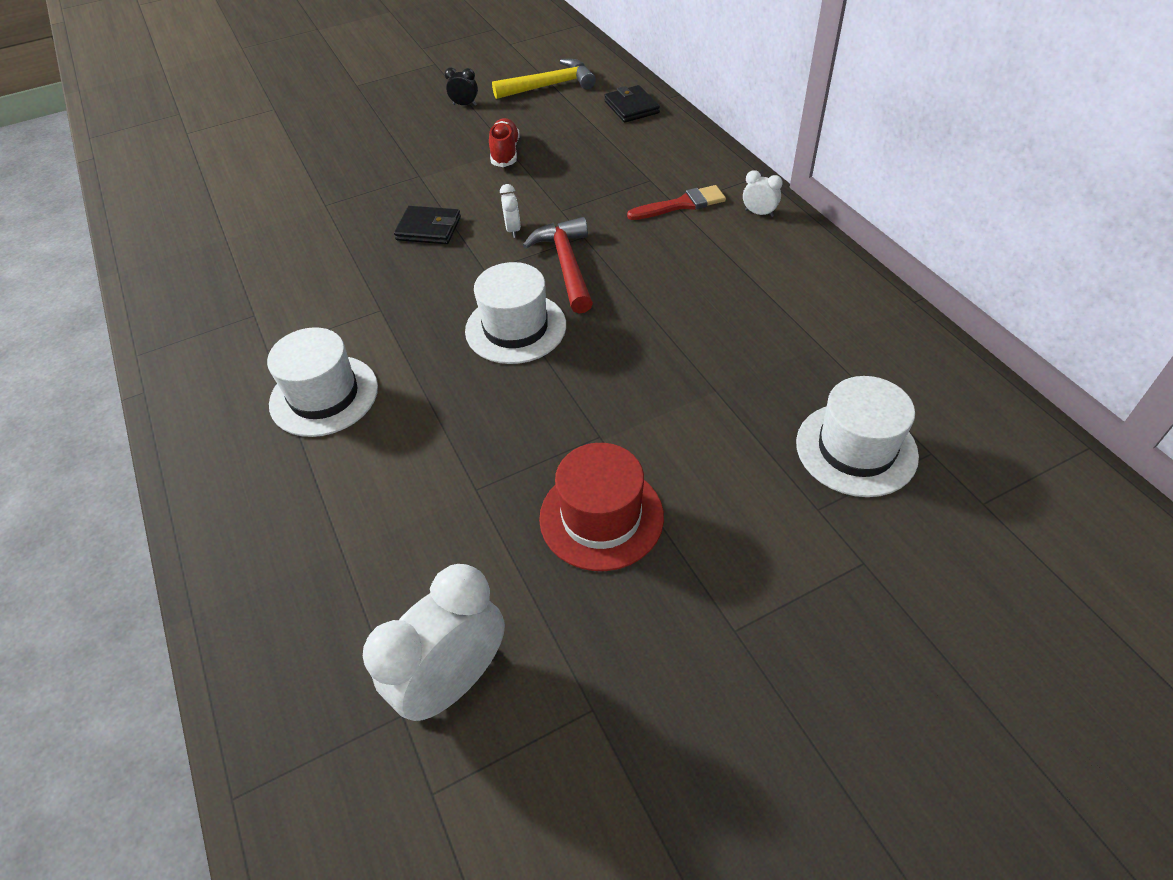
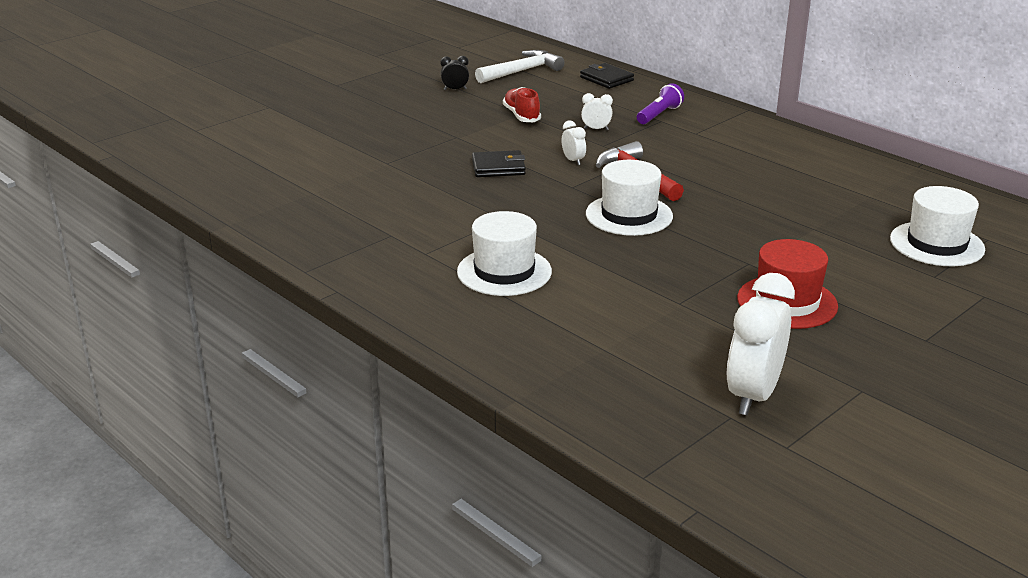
camera: 20 degrees left, 20 degrees down
yellow hammer [492,59,596,99] -> white hammer [475,50,564,83]
red brush [627,185,726,220] -> none
white clock [743,170,783,217] -> white clock moved to [581,93,613,130]
none -> purple flashlight [637,83,684,124]

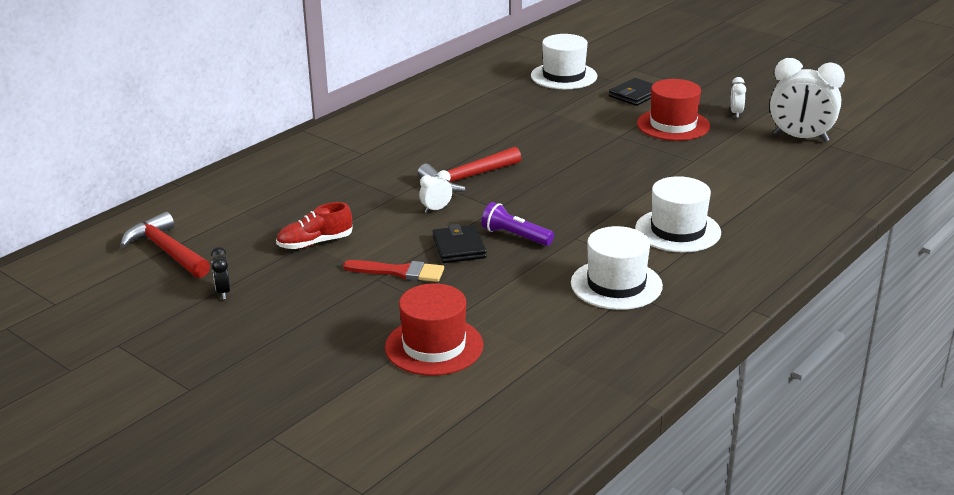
camera: 95 degrees left, 0 degrees up
white hammer [475,50,564,83] -> red hammer [120,212,210,278]
black wallet [580,63,634,89] -> black wallet moved to [609,78,653,106]
white clock [581,93,613,130] -> white clock moved to [730,77,746,118]
white hat [586,160,673,236] -> white hat moved to [571,226,663,310]
purple flashlight [637,83,684,124] -> purple flashlight moved to [482,202,554,246]
none -> red brush [343,260,444,282]
none -> red hat [385,283,484,376]

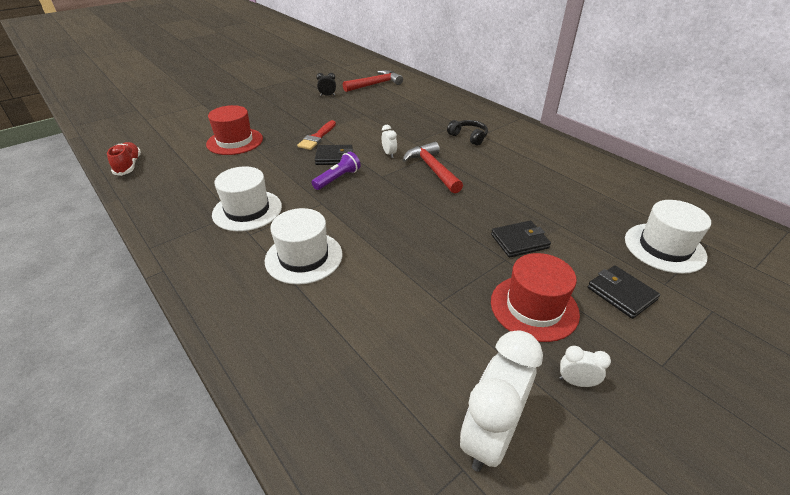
camera: 100 degrees right, 10 degrees up
red shoe [276,202,353,249] -> red shoe moved to [107,142,141,176]
none -> black headphones [447,120,488,146]
none -> black wallet [491,221,551,258]

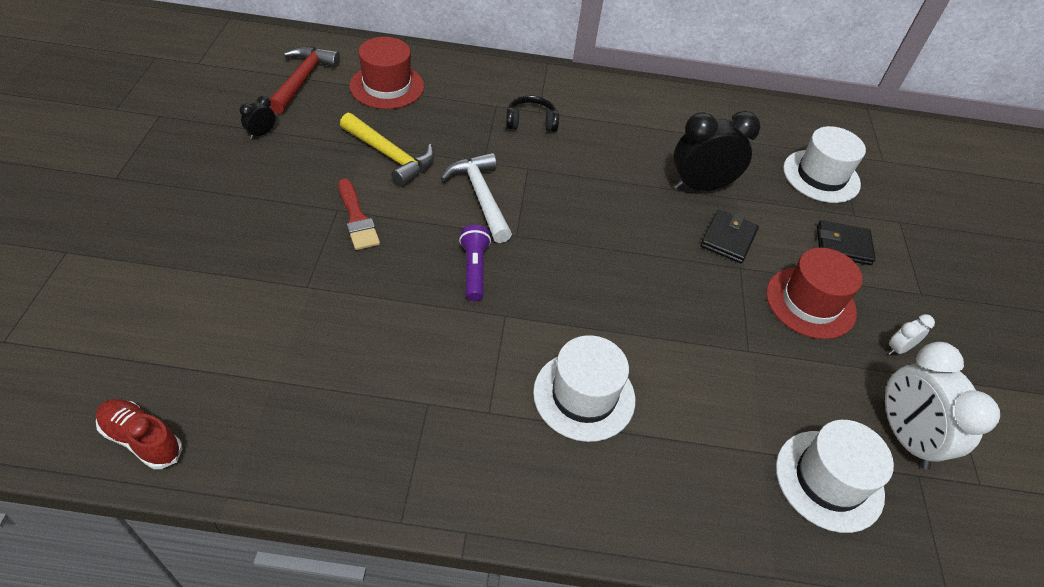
camera: 50 degrees left, 10 degrees up
red hat [206,105,263,155] -> red hat moved to [349,37,424,109]
white hat [212,166,282,232] -> white hat moved to [776,420,894,533]
black wallet [315,145,353,165] -> none
white clock [382,125,397,158] -> white hammer [440,152,512,243]
red hammer [403,142,463,193] -> none
none -> yellow hammer [340,113,434,187]
none -> black clock [673,111,760,191]

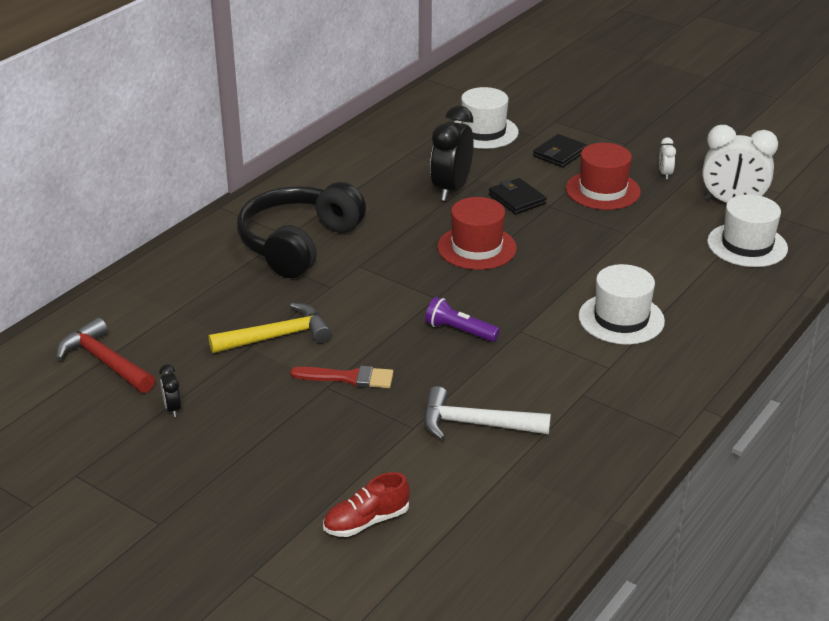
camera: 55 degrees left, 15 degrees down
red shoe [96,399,183,469] -> red shoe moved to [323,472,410,537]
red hat [349,37,424,109] -> red hat moved to [437,197,517,270]
white hammer [440,152,512,243] -> white hammer moved to [424,386,551,440]
black headphones [506,95,559,132] -> black headphones [237,182,366,278], size x2.23

